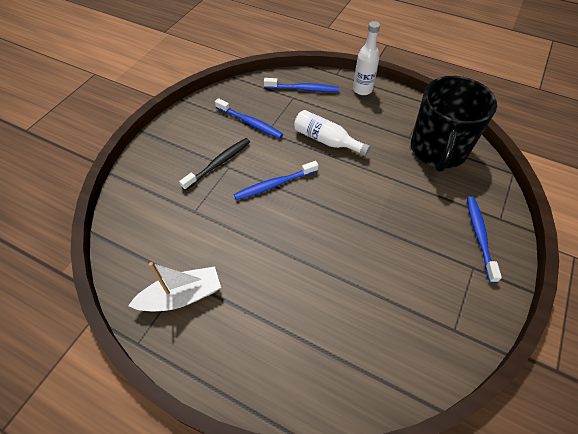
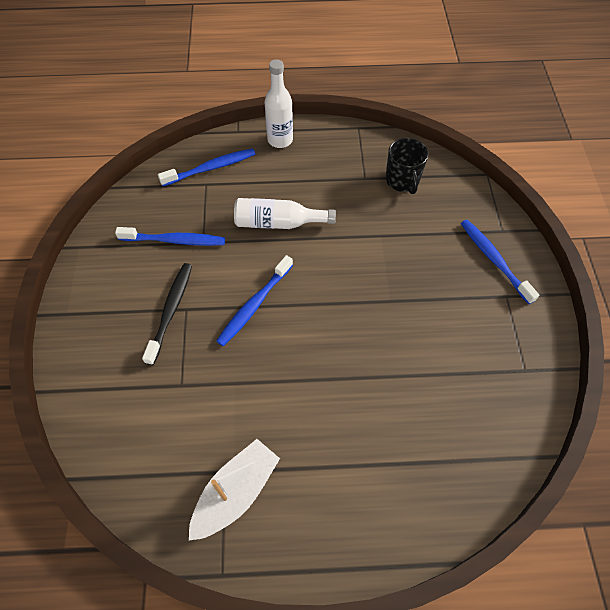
camera: 30 degrees left, 5 degrees up
black mug [411,76,497,172] -> black mug [386,138,428,194], size x0.50

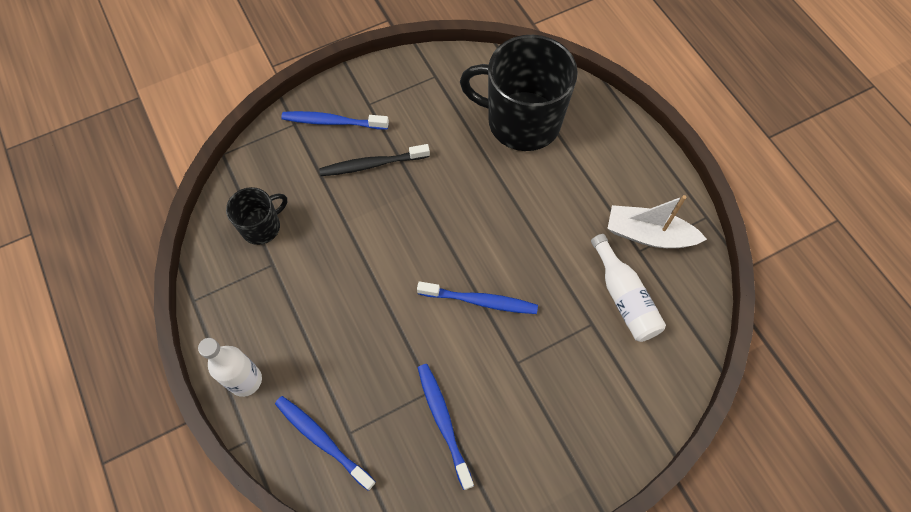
camera: 115 degrees left, 5 degrees up
black toothbrush [142,263,192,365] -> black toothbrush moved to [319,144,430,176]
white bottle [234,198,336,229] -> white bottle moved to [591,234,666,342]
blue toothbrush [461,220,539,304] -> blue toothbrush turned 60 degrees clockwise [281,111,389,130]
none -> black mug [460,35,578,151]

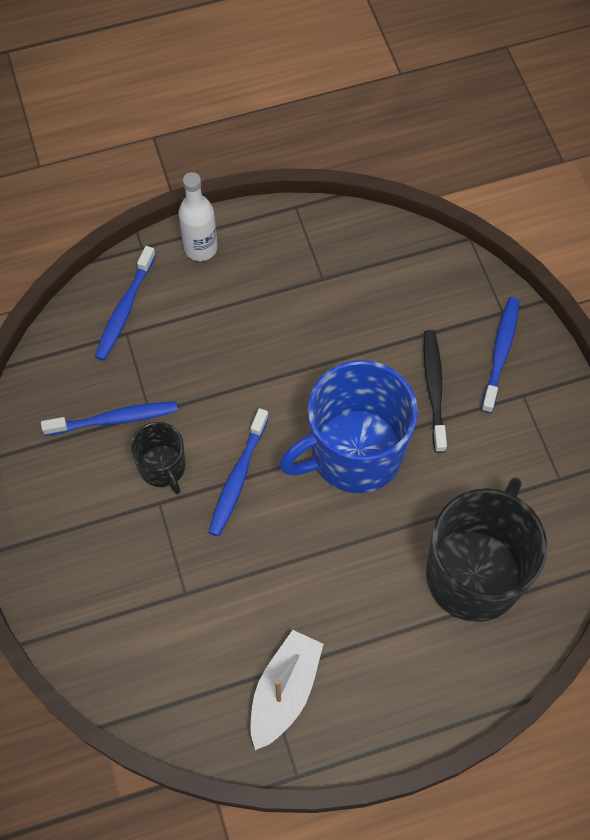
camera: 100 degrees right, 0 degrees up
black mug [226,187,287,245] -> black mug moved to [130,422,185,495]
blue toothbrush [275,396,376,491] -> blue toothbrush turned 150 degrees clockwise [95,246,156,361]
white bottle [591,234,666,342] -> none
none -> blue mug [279,360,418,493]

